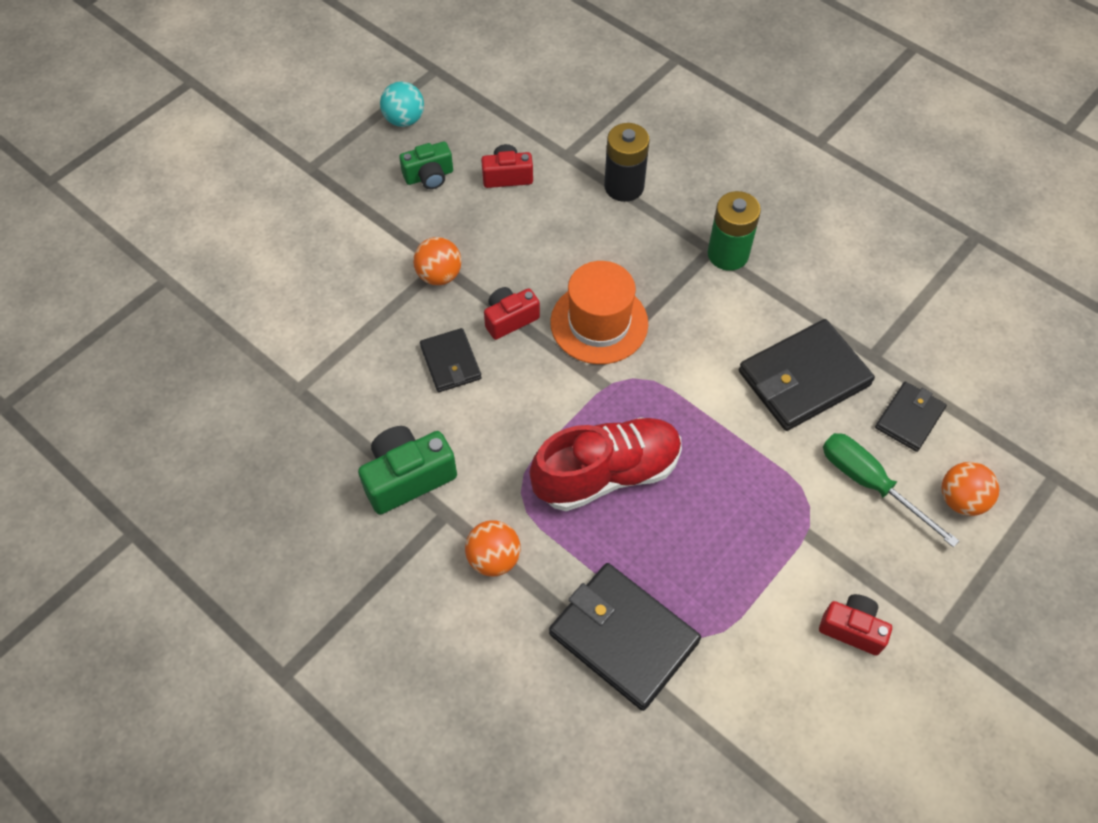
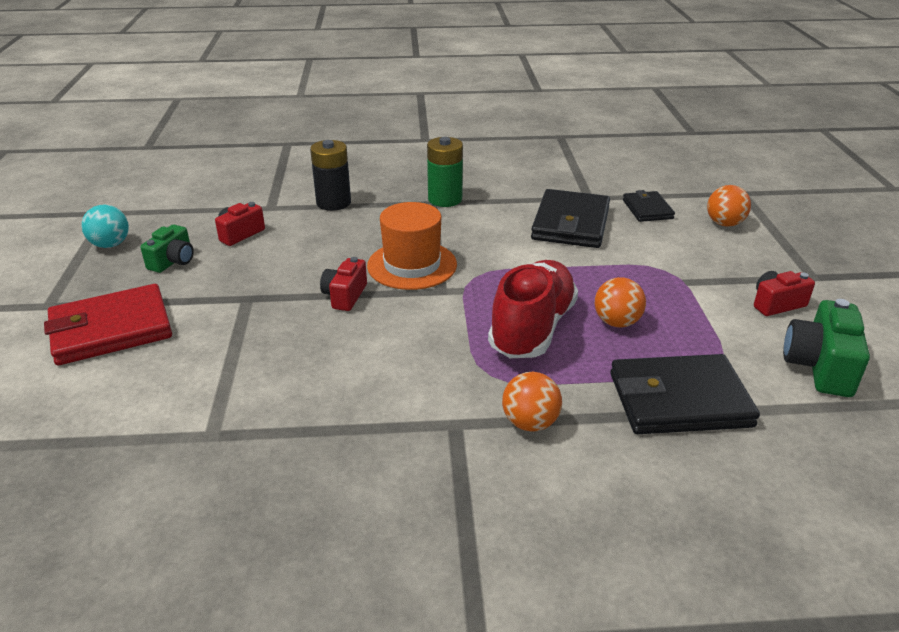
camera: 45 degrees left, 25 degrees down
green camera [358,426,457,515] -> green camera moved to [783,299,870,397]
orange ball [413,237,461,285] -> orange ball moved to [595,277,646,327]
black wallet [420,328,482,392] -> none
green screwdriver [823,433,959,547] -> none
none -> red wallet [44,284,172,365]

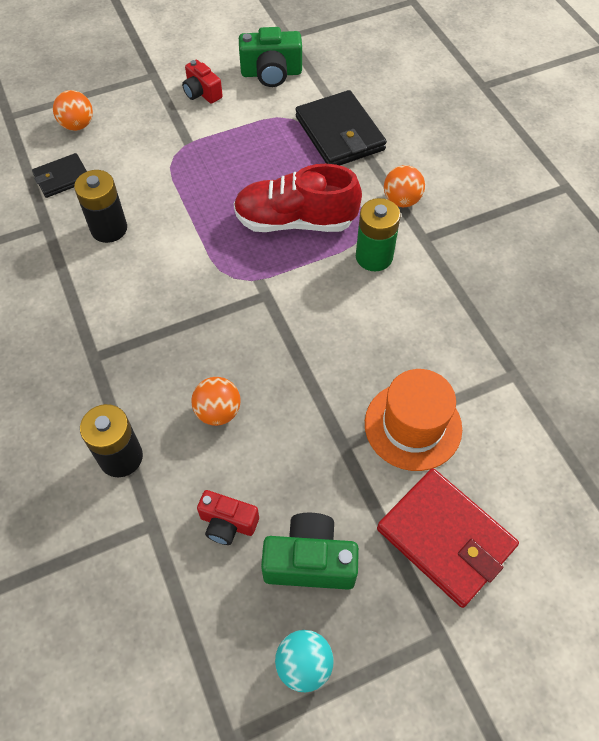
camera: 110 degrees left, 25 degrees up
green camera [140,225,194,273] -> green camera [261,513,359,590], size x1.54
red camera [320,257,367,311] -> none
orange hat [367,202,457,290] -> orange hat moved to [365,369,462,471]
green battery [427,137,463,207] -> green battery moved to [356,198,401,271]
black wallet [531,189,610,248] -> black battery [74,170,127,243]
orange ball [595,277,646,327] -> orange ball moved to [191,377,241,426]

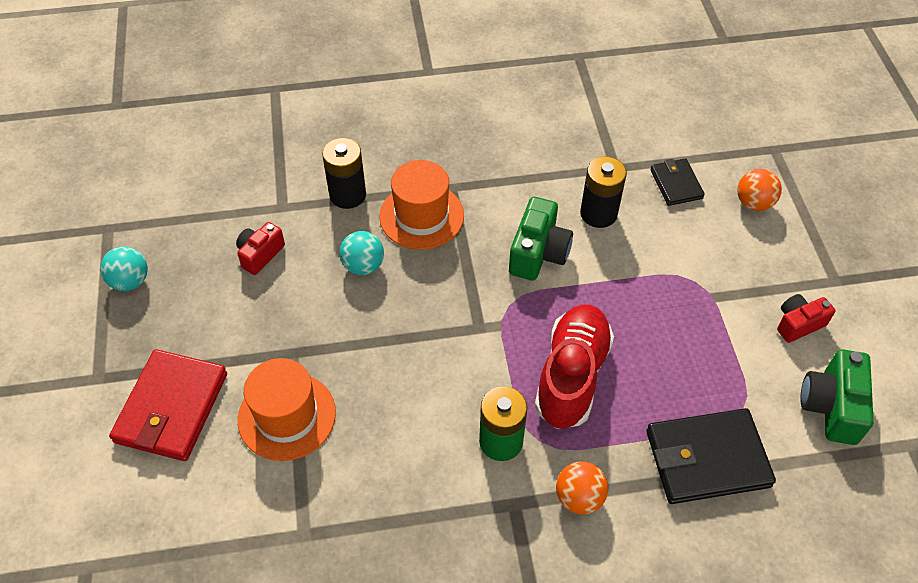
camera: 105 degrees right, 5 degrees down
orange ball [191,377,241,426] -> turquoise ball [339,231,384,275]
green camera [261,513,359,590] -> green camera moved to [509,197,573,281]
red wallet [377,468,519,608] -> red wallet turned 45 degrees counterclockwise [109,349,227,461]
none -> orange hat [379,160,464,250]

